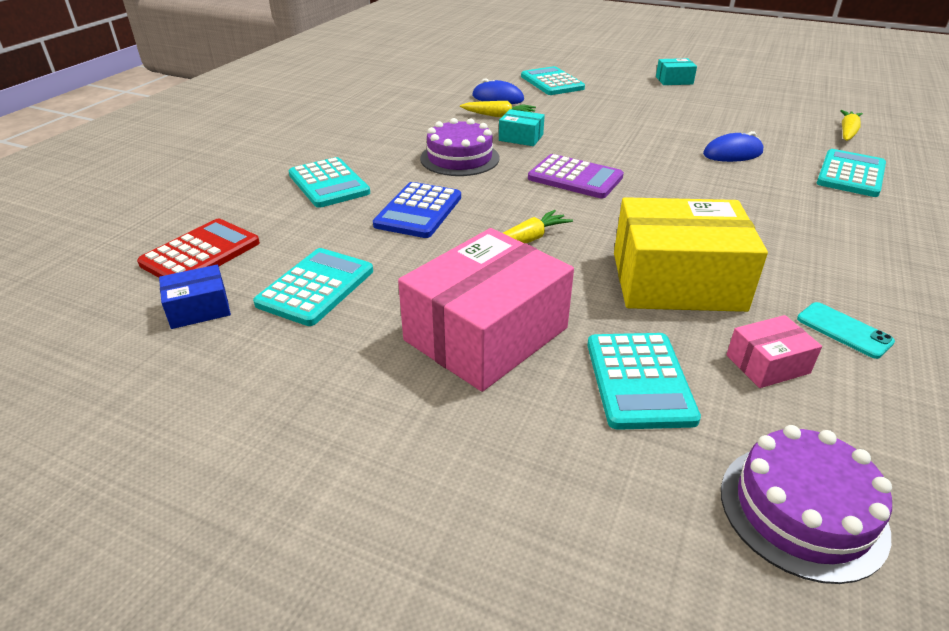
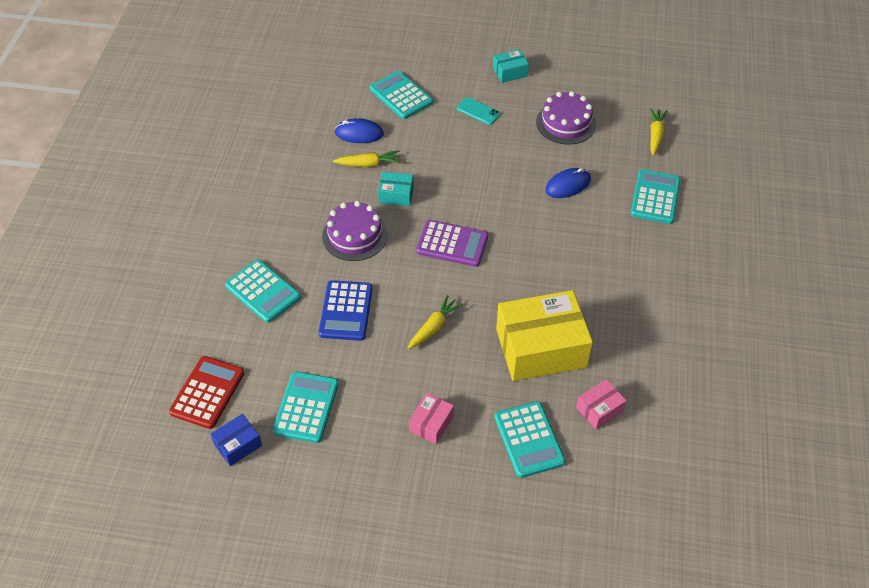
camera: 15 degrees left, 15 degrees up
pink box [398,228,574,392] -> pink box [409,393,454,444], size x0.46
purple cake [721,425,892,584] -> purple cake moved to [536,91,596,145]
turquoise phone [797,302,895,359] -> turquoise phone moved to [457,97,501,125]

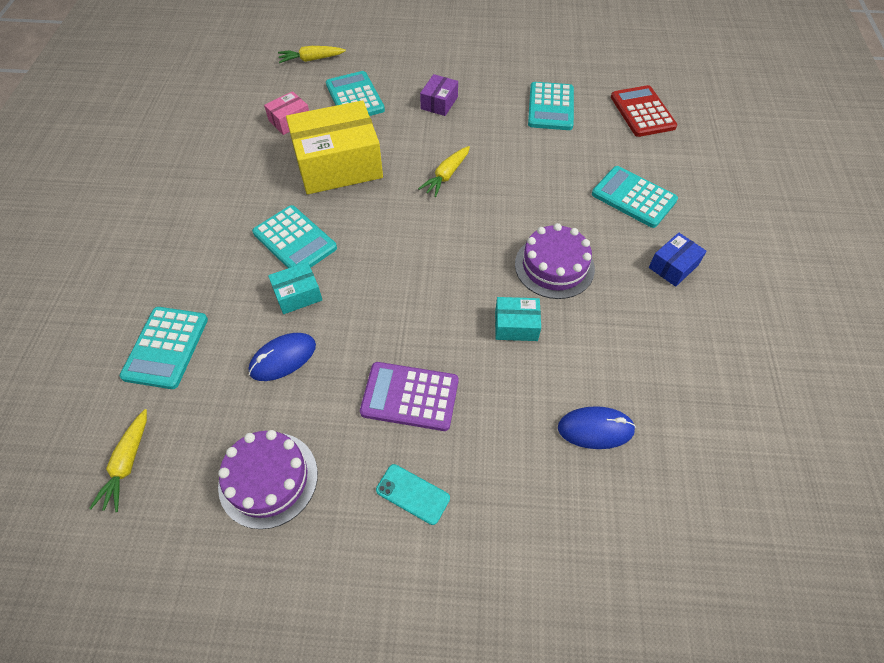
camera: 175 degrees right, 5 degrees up
red calculator [169,356,244,429] -> red calculator turned 150 degrees clockwise [611,85,677,137]
blue box [210,414,262,466] -> blue box moved to [649,233,707,287]
blue calculator [318,280,373,341] -> none
yellow carrot [333,150,401,167] -> yellow carrot moved to [278,46,346,63]
turquoise calculator [370,71,433,119] -> turquoise calculator moved to [252,205,337,268]
pink box [409,393,454,444] -> purple box [420,74,458,116]
purple calculator [416,220,488,267] -> purple calculator moved to [360,362,459,431]
turquoise box [493,49,529,83] -> turquoise box moved to [268,262,322,314]

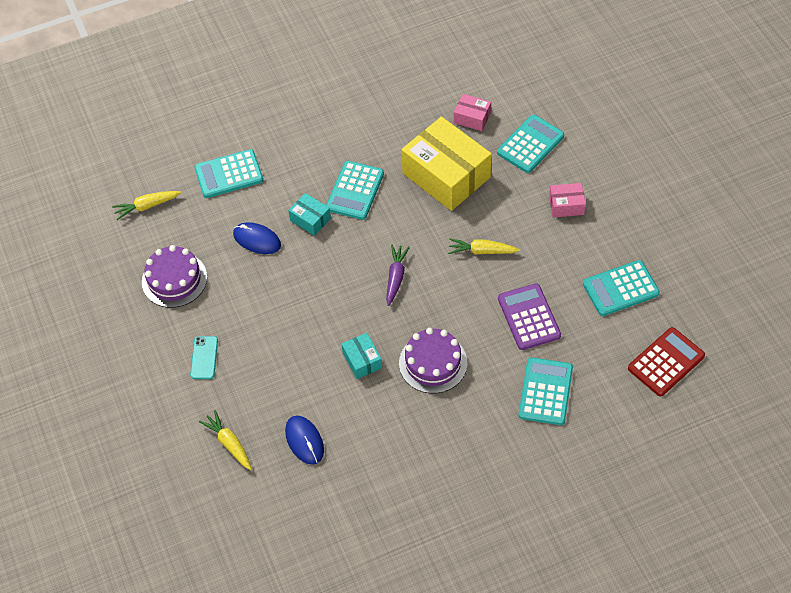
camera: 65 degrees right, 0 degrees up
yellow carrot [278,46,346,63] -> yellow carrot moved to [199,410,251,470]
purple calculator [360,362,459,431] -> purple calculator moved to [498,283,561,350]
purple box [420,74,458,116] -> pink box [549,183,586,218]
blue box [649,233,707,287] -> none
none -> purple carrot [386,245,410,306]

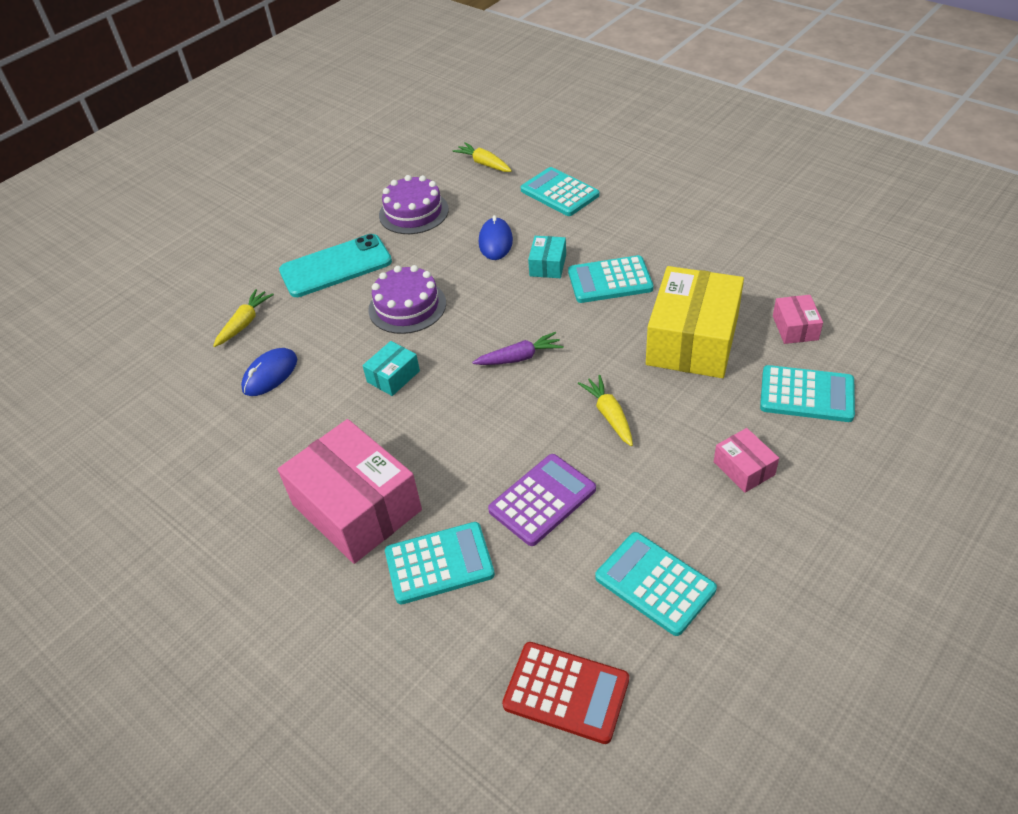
camera: 65 degrees right, 10 degrees down
turquoise phone [190,336,218,379] -> turquoise phone [279,234,392,297], size x2.02
purple cake [399,328,467,394] -> purple cake moved to [368,265,446,334]
none -> pink box [278,419,422,564]

